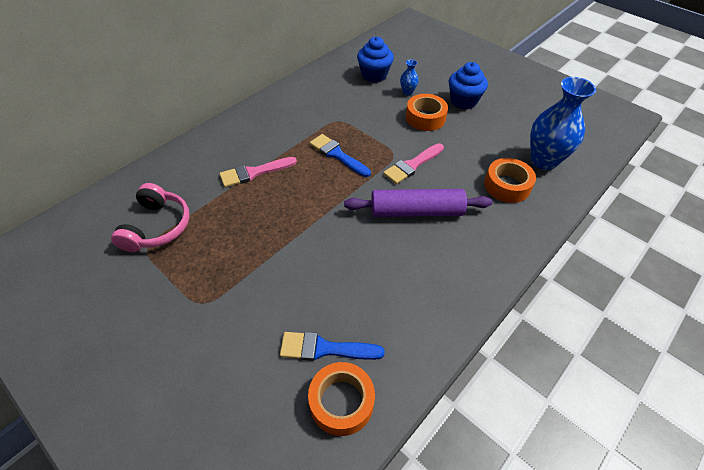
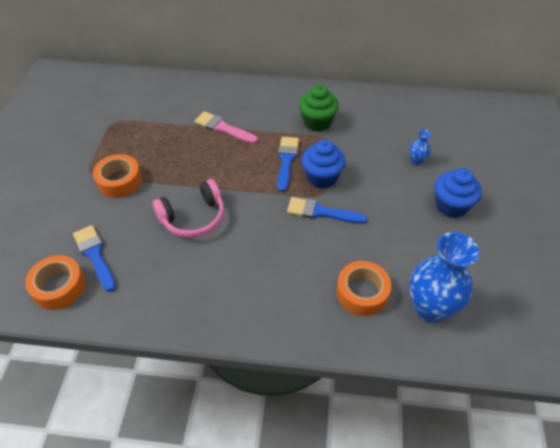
camera: 55 degrees right, 0 degrees up
pink headphones [111,183,190,252] -> pink headphones moved to [153,179,224,238]
purple rolling pin [344,189,492,217] -> none
blue cupcake [357,37,394,83] -> blue cupcake moved to [301,140,346,189]
pink brush [383,143,444,184] -> blue brush [287,197,367,224]
orange tape [406,94,448,131] -> orange tape moved to [93,154,142,198]
none -> green cupcake [299,85,339,132]

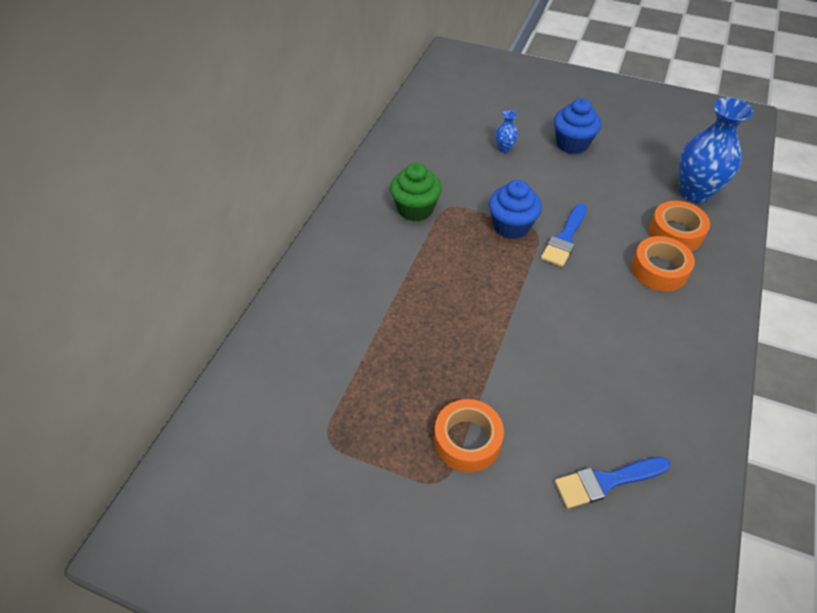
camera: 75 degrees left, 0 degrees up
orange tape [25,255,85,310] -> orange tape moved to [631,236,695,292]
pink headphones [153,179,224,238] -> none
pink brush [195,111,258,144] -> none
blue brush [277,137,299,192] -> none

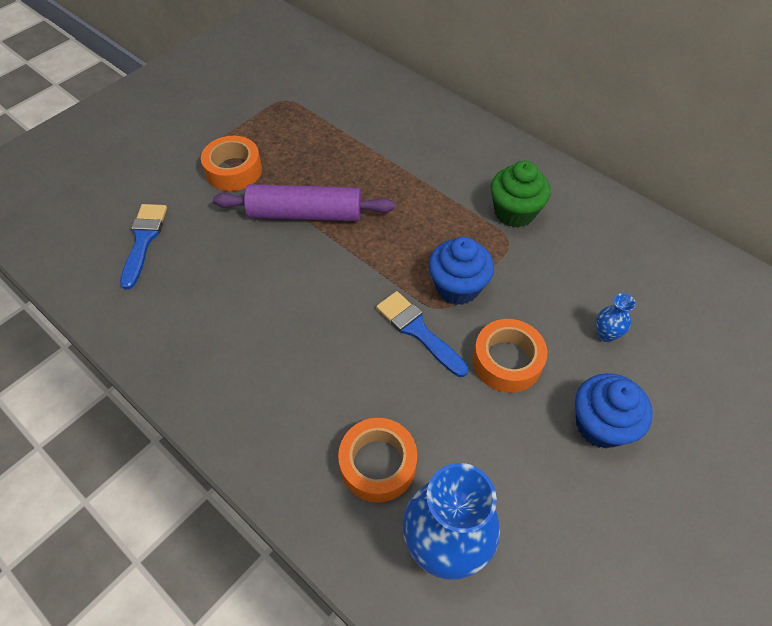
camera: 110 degrees right, 5 degrees up
orange tape [631,236,695,292] -> orange tape moved to [473,319,548,393]
none -> purple rolling pin [213,184,395,221]

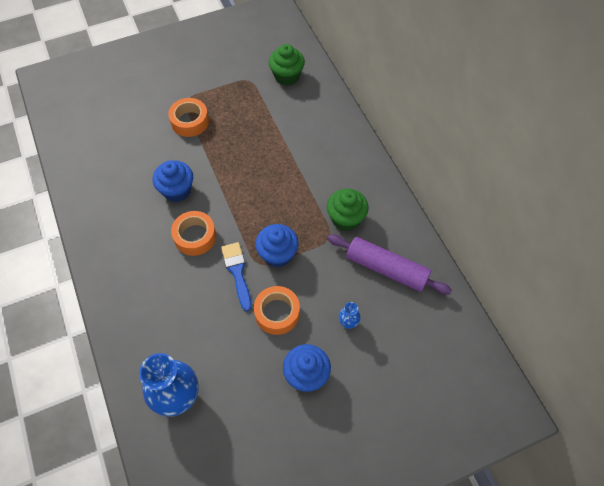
camera: 25 degrees right, 5 degrees up
blue brush [120,204,167,290] -> none
purple rolling pin [213,184,395,221] -> purple rolling pin moved to [327,234,452,295]
orange tape [338,418,417,503] -> orange tape moved to [171,211,216,256]
none -> blue cupcake [153,160,193,202]
none -> green cupcake [268,44,305,86]

